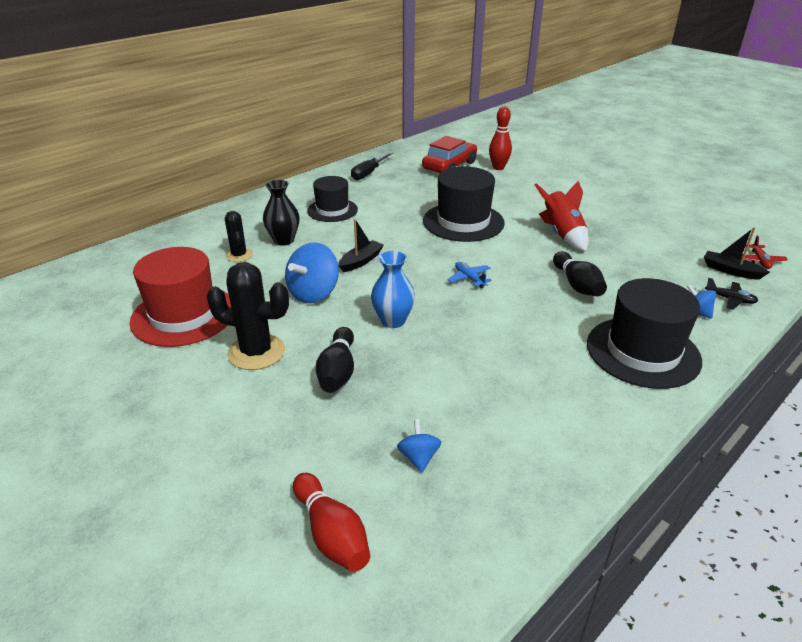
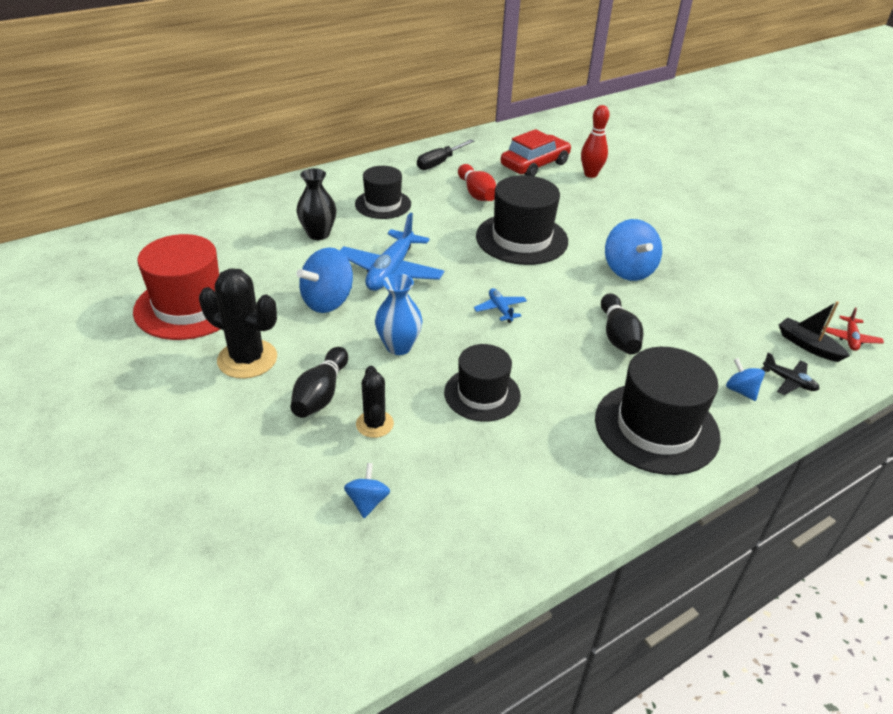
camera: 10 degrees right, 5 degrees up
black cactus [225,211,253,262] -> black cactus moved to [356,366,394,438]
red bowling pin [293,473,370,572] -> red bowling pin moved to [458,164,496,201]
black boat [338,219,384,272] -> blue plane [340,213,444,291]
red rocket [535,181,589,252] -> blue spinning top [605,219,662,281]
none -> black hat [444,344,521,422]

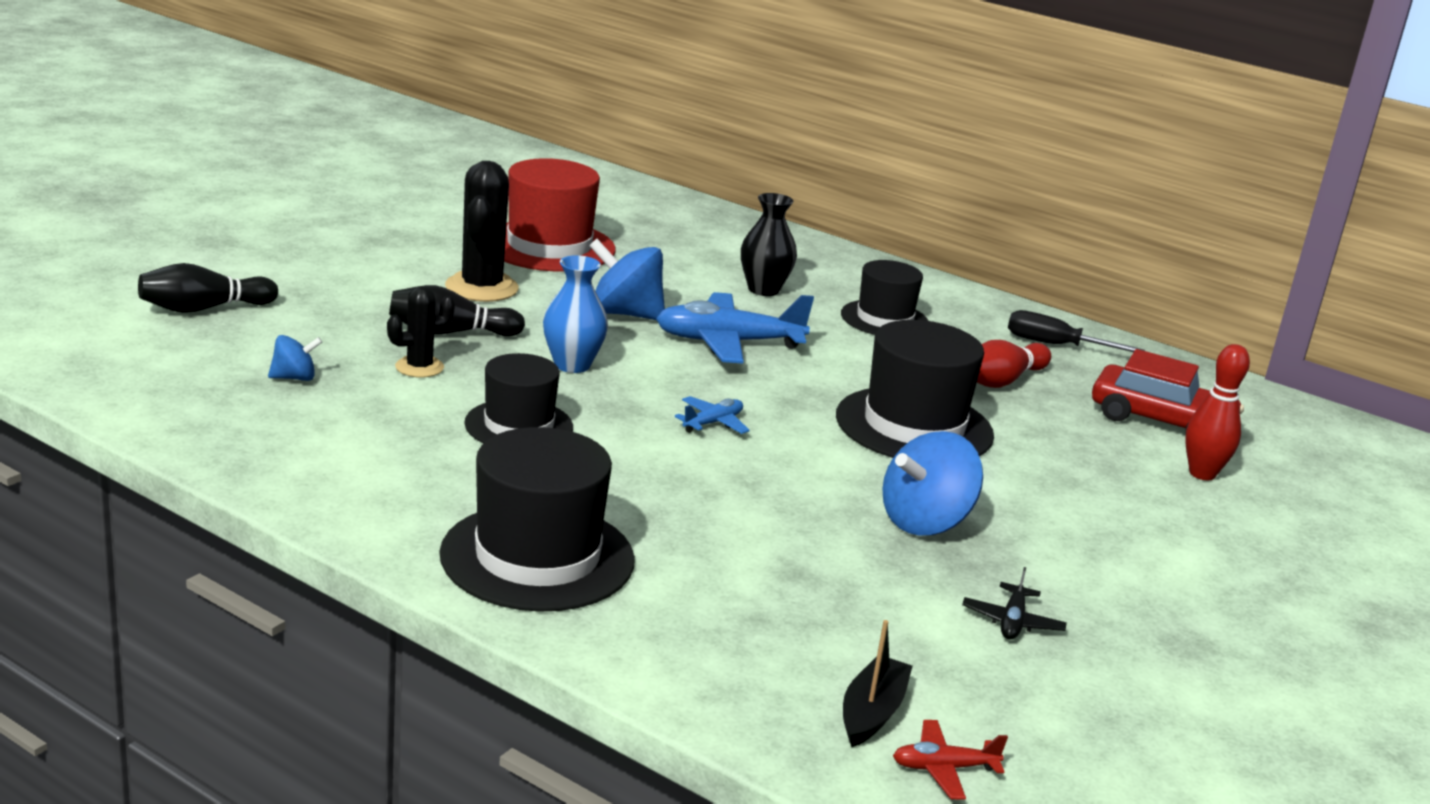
camera: 65 degrees right, 15 degrees down
black bowling pin [601,293,643,355] -> black bowling pin moved to [138,263,278,313]
blue spinning top [726,358,765,401] -> none
black plane [762,353,819,395] -> black plane moved to [962,567,1067,640]

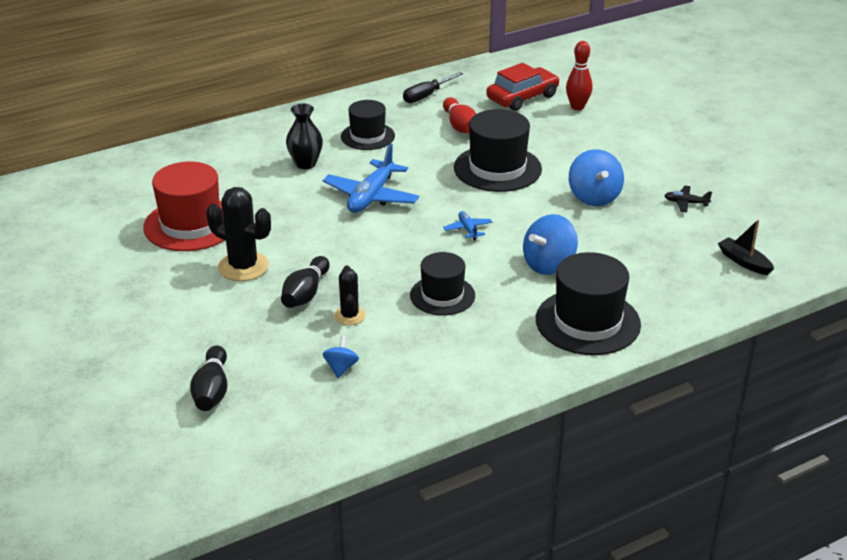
camera: 60 degrees left, 10 degrees up
blue vase [543,255,608,373] -> none
blue spinning top [589,239,665,320] -> blue spinning top moved to [523,214,578,275]
red plane [893,720,1008,799] -> none
black plane [962,567,1067,640] -> black plane turned 150 degrees clockwise [664,186,712,212]

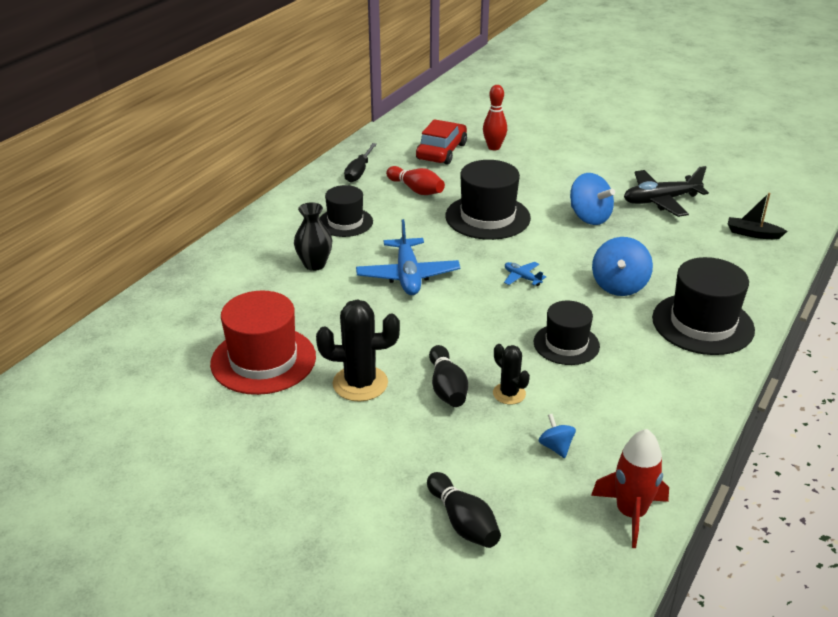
camera: 30 degrees left, 0 degrees up
black plane [664,186,712,212] -> black plane [624,166,709,217], size x2.09
none -> red rocket [591,429,669,548]

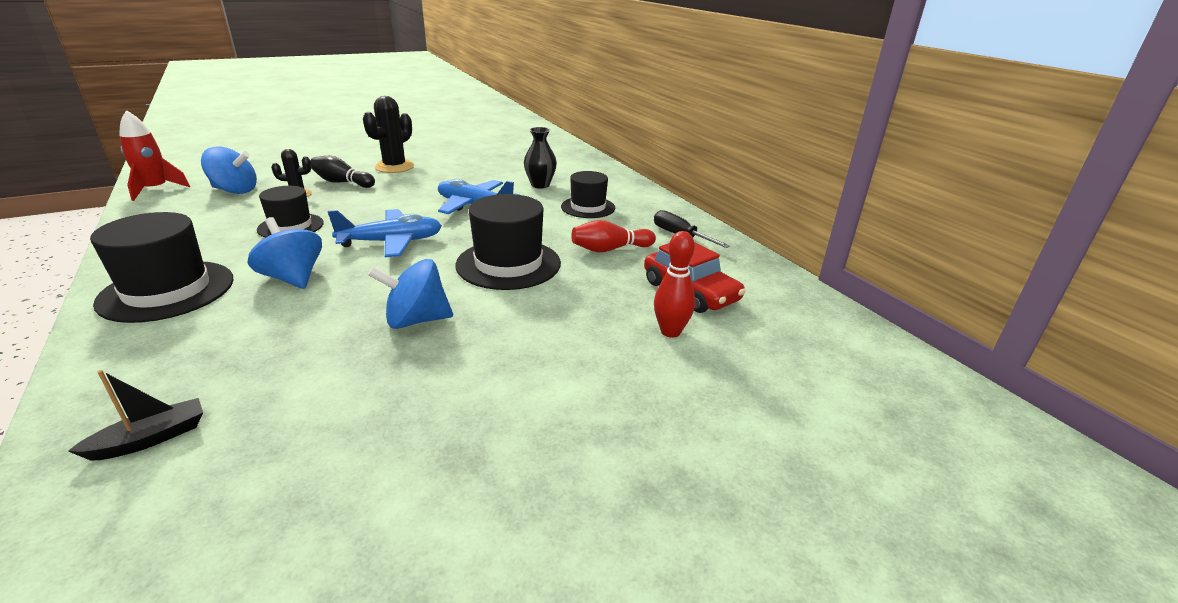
camera: 120 degrees right, 5 degrees down
red hat [210,290,316,395] -> none
black bowling pin [427,472,501,548] -> none
blue plane [504,262,546,286] -> blue plane [328,209,442,257], size x2.09
blue spinning top [539,414,576,458] -> blue spinning top [201,147,257,194], size x1.87
black plane [624,166,709,217] -> none

